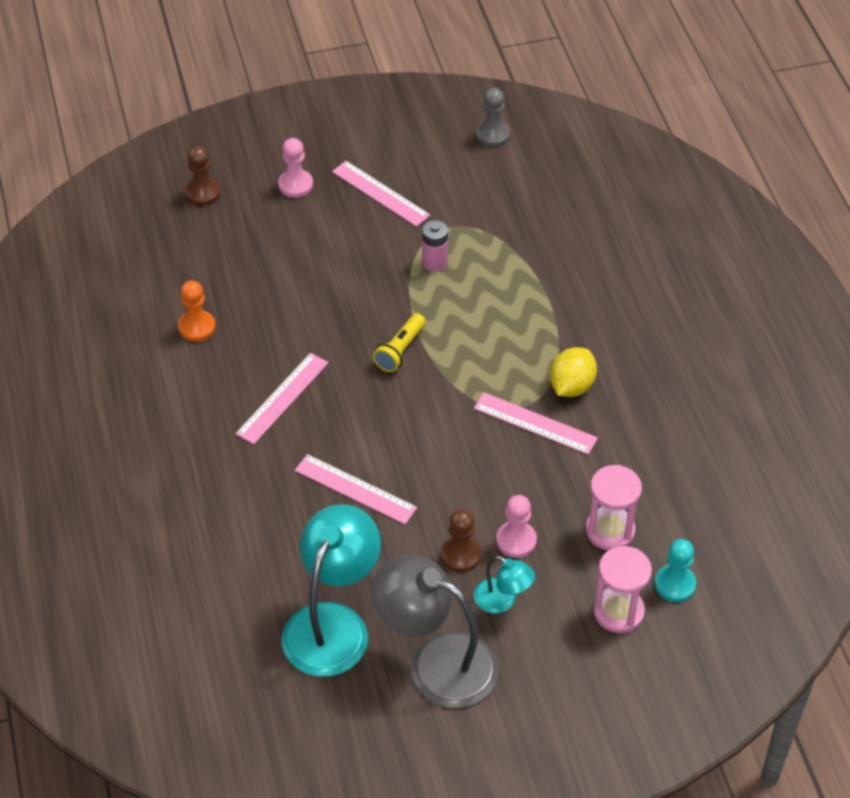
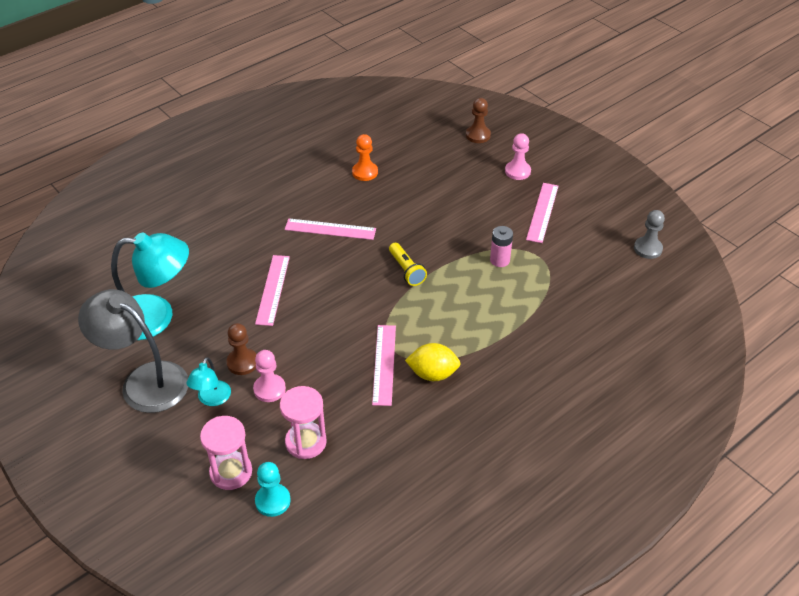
camera: 65 degrees right, 5 degrees down
grey lamp [372,556,499,708] -> grey lamp turned 60 degrees counterclockwise [78,289,188,413]
yellow flashlight [373,313,425,372] -> yellow flashlight turned 120 degrees counterclockwise [389,243,427,286]

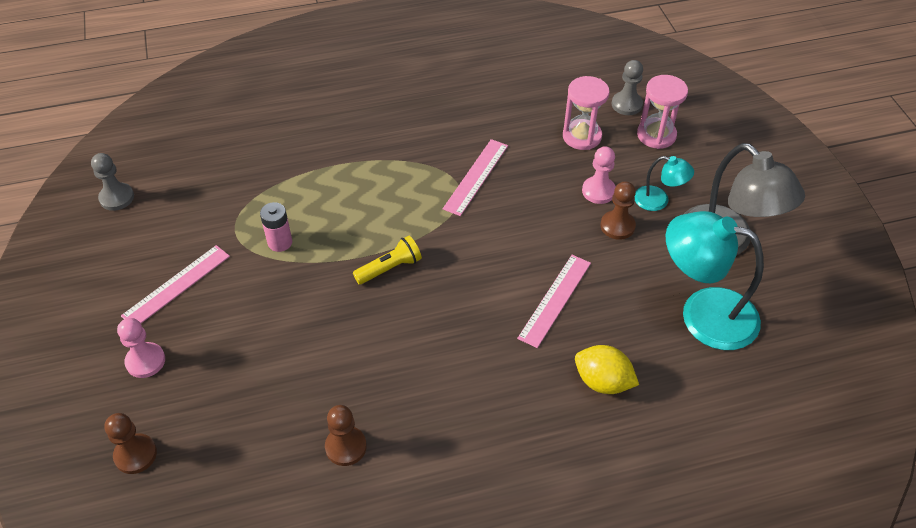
camera: 155 degrees left, 5 degrees up
turquoise lamp [187,357,231,406] -> turquoise lamp turned 75 degrees clockwise [635,156,694,211]
turquoise pawn [255,462,291,517] -> grey pawn [612,60,643,115]
pink ruler [285,218,376,240] -> none
orange pawn [352,134,378,181] -> brown pawn [325,405,367,466]
yellow flashlight [389,243,427,286] -> yellow flashlight turned 60 degrees clockwise [353,236,422,285]
yellow lemon [405,343,460,381] -> yellow lemon moved to [575,345,639,394]

